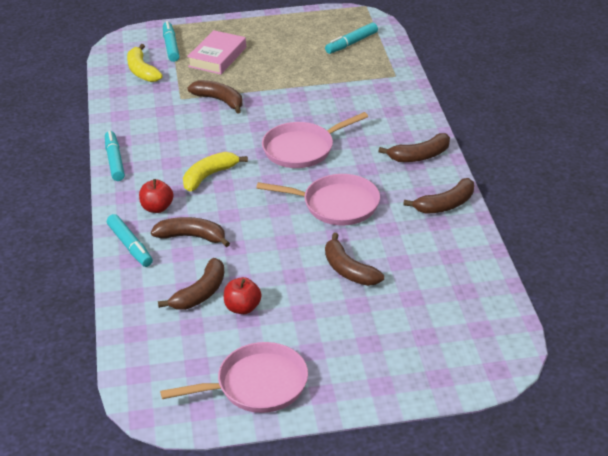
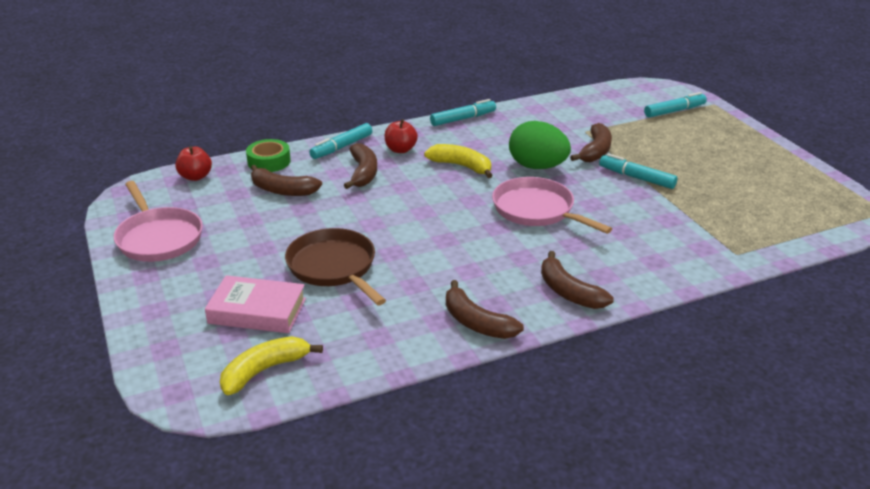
camera: 75 degrees right, 5 degrees down
yellow banana [127,44,163,82] -> yellow banana moved to [220,336,323,395]
pink book [187,30,246,74] -> pink book moved to [205,275,306,333]
red apple [224,277,262,314] -> red apple moved to [175,146,212,181]
pink pan [256,174,380,225] -> none
turquoise marker [325,22,378,54] -> turquoise marker moved to [599,153,677,189]
brown banana [325,233,384,286] -> brown pan [285,228,386,305]
none -> green tape [246,139,291,172]
none -> green egg [509,121,571,169]

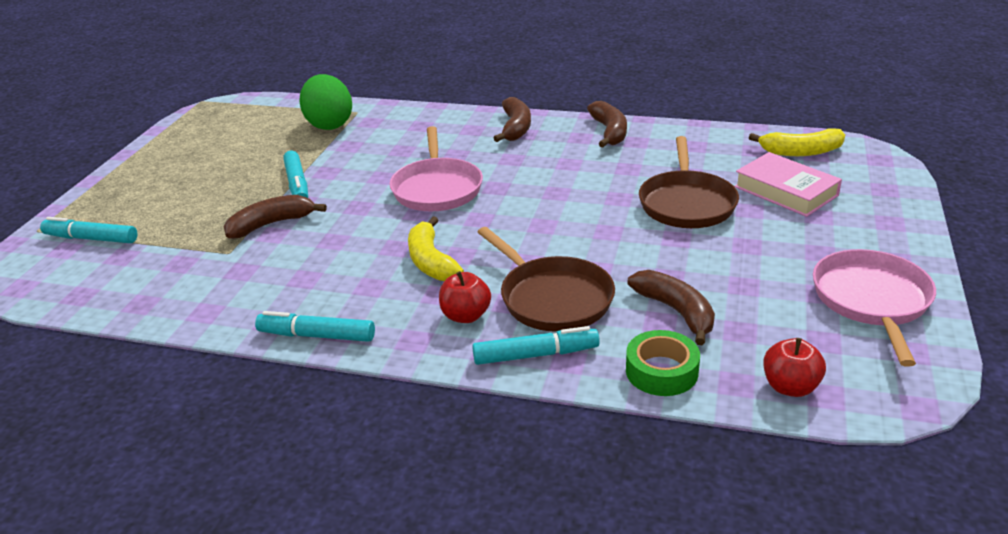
camera: 140 degrees left, 0 degrees up
brown banana [344,143,377,189] -> brown pan [478,227,615,332]
green egg [509,121,571,169] -> green egg moved to [300,74,352,130]

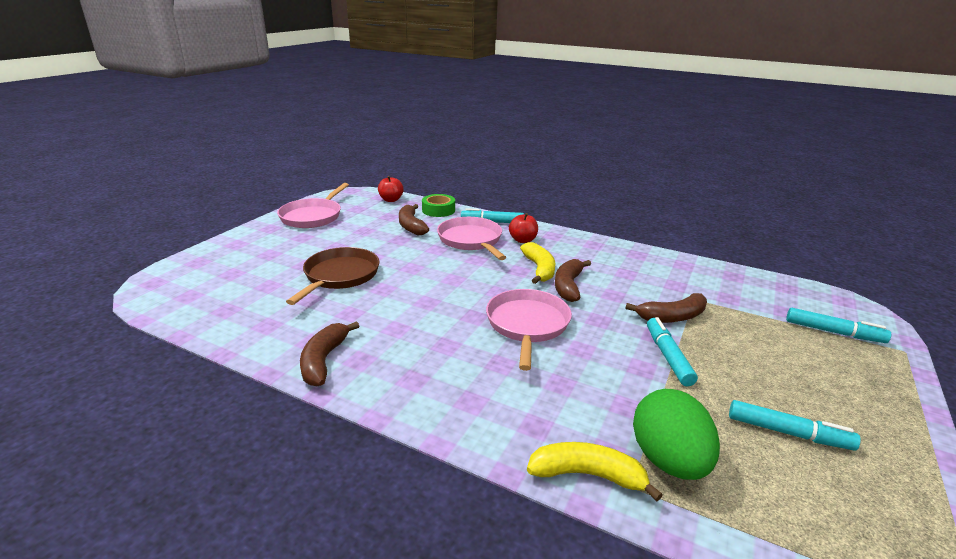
camera: 170 degrees left, 5 degrees down
turquoise marker [255,311,375,342] -> turquoise marker moved to [729,400,861,451]
brown pan [478,227,615,332] -> pink pan [437,217,506,260]
brown banana [494,97,531,142] -> brown banana moved to [555,259,591,302]
pink book [734,152,842,217] -> none
yellow banana [749,128,845,156] -> yellow banana moved to [527,442,662,501]

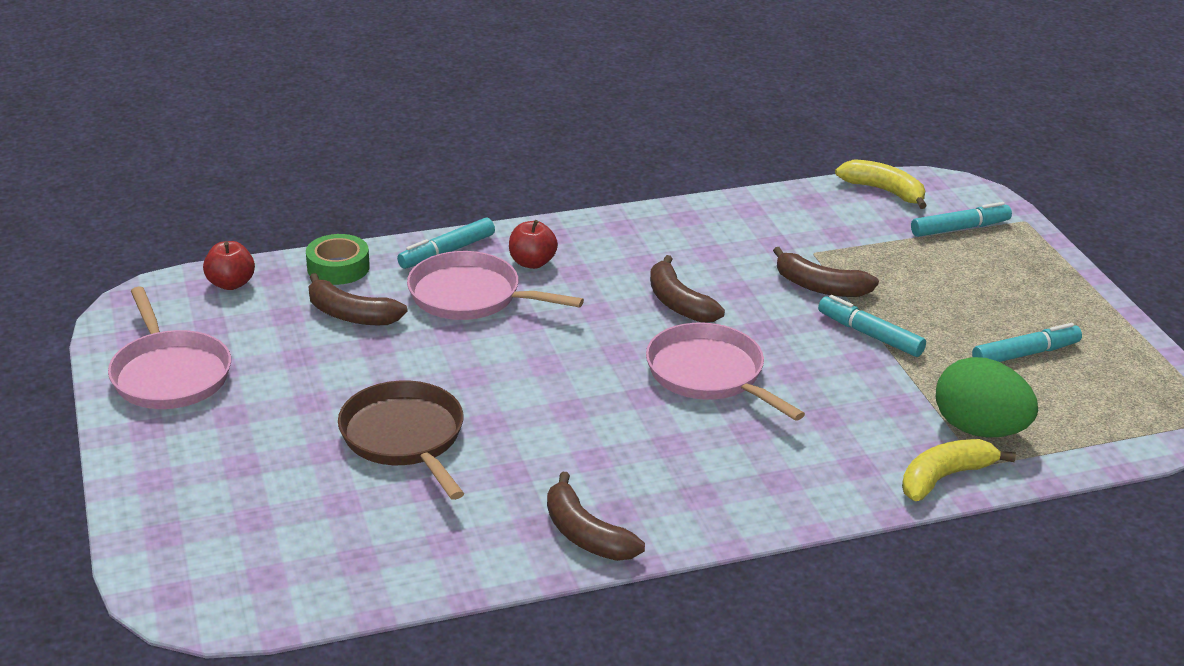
camera: 45 degrees left, 5 degrees up
yellow banana [520,242,555,284] -> yellow banana moved to [835,159,927,209]
brown banana [625,293,707,323] -> brown banana turned 90 degrees clockwise [773,247,879,297]

